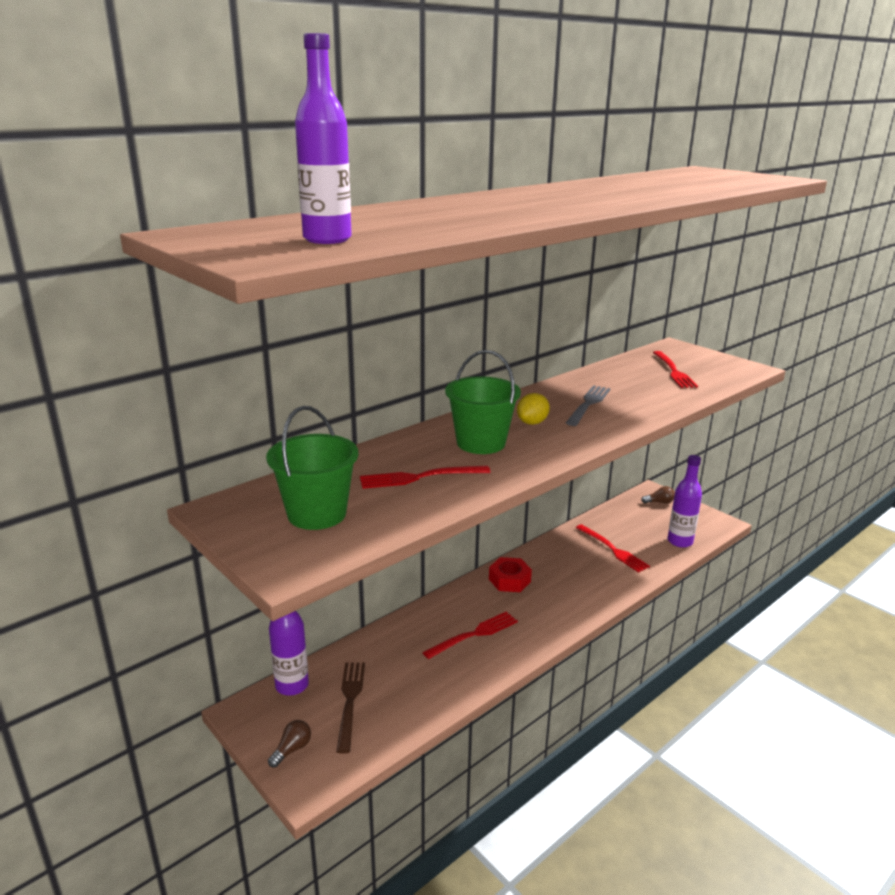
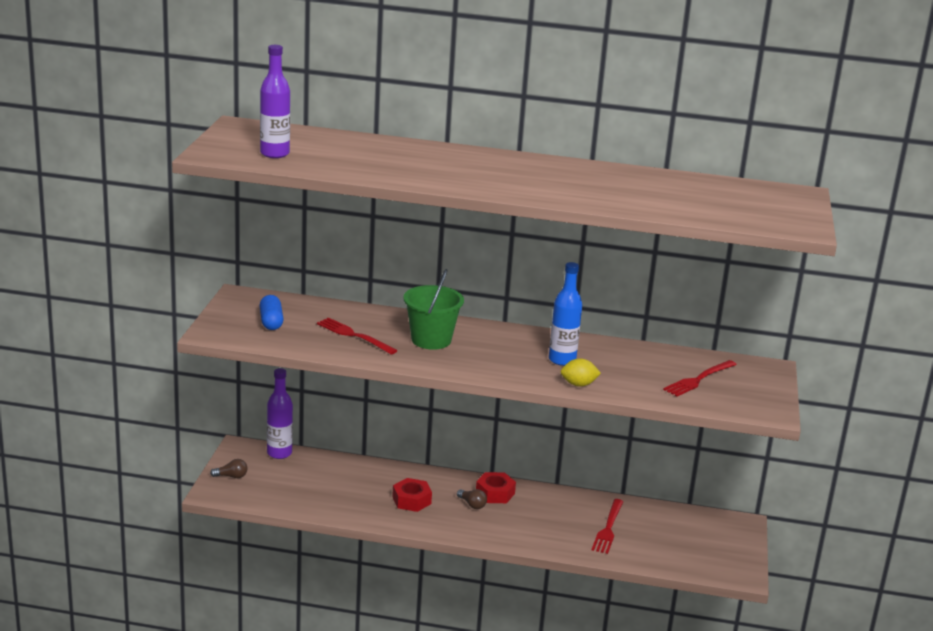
camera: 50 degrees right, 0 degrees up
green bucket [266,406,358,530] -> blue capsule [260,295,284,330]
brown fork [336,662,365,754] -> none
red fork [422,611,518,659] -> red nut [392,478,432,512]
yellow lemon [517,393,550,425] -> yellow lemon moved to [560,358,601,387]
grey fork [566,385,611,426] -> blue bottle [549,262,582,366]
brown light bulb [641,486,675,504] -> brown light bulb moved to [457,489,487,509]
purple bottle [668,455,702,548] -> none

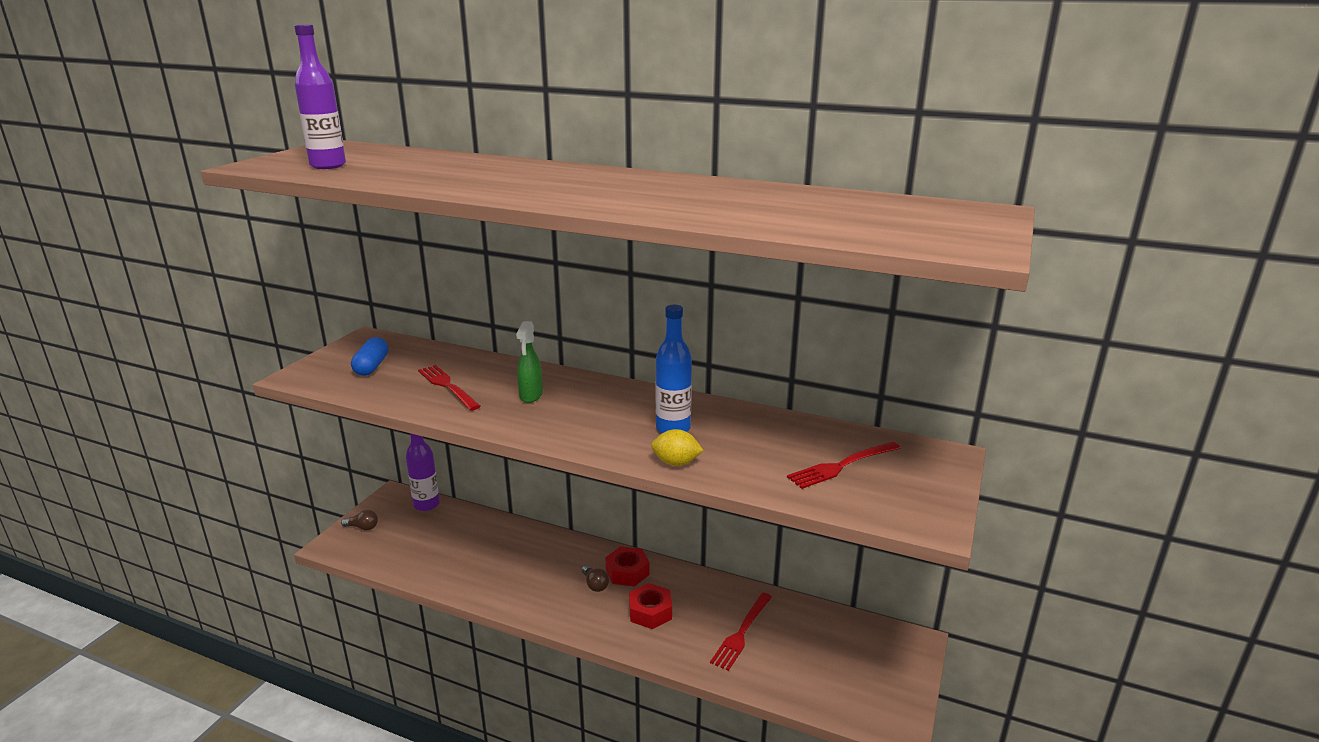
camera: 15 degrees right, 0 degrees up
red nut [392,478,432,512] -> red nut moved to [629,583,672,629]
green bucket [403,269,464,350] -> green spray bottle [516,321,543,403]

